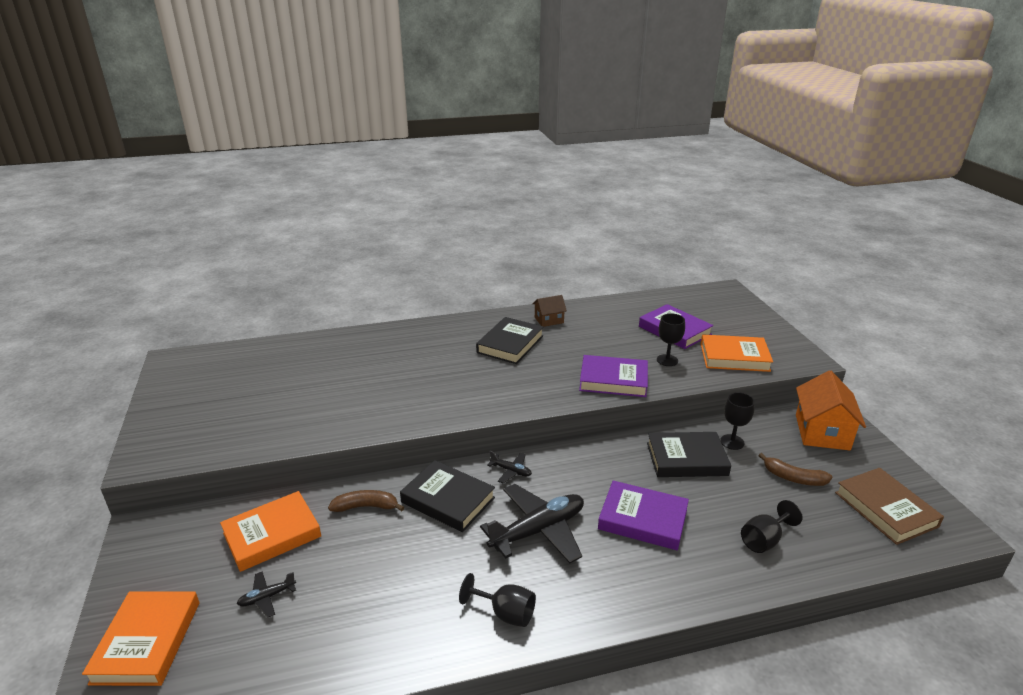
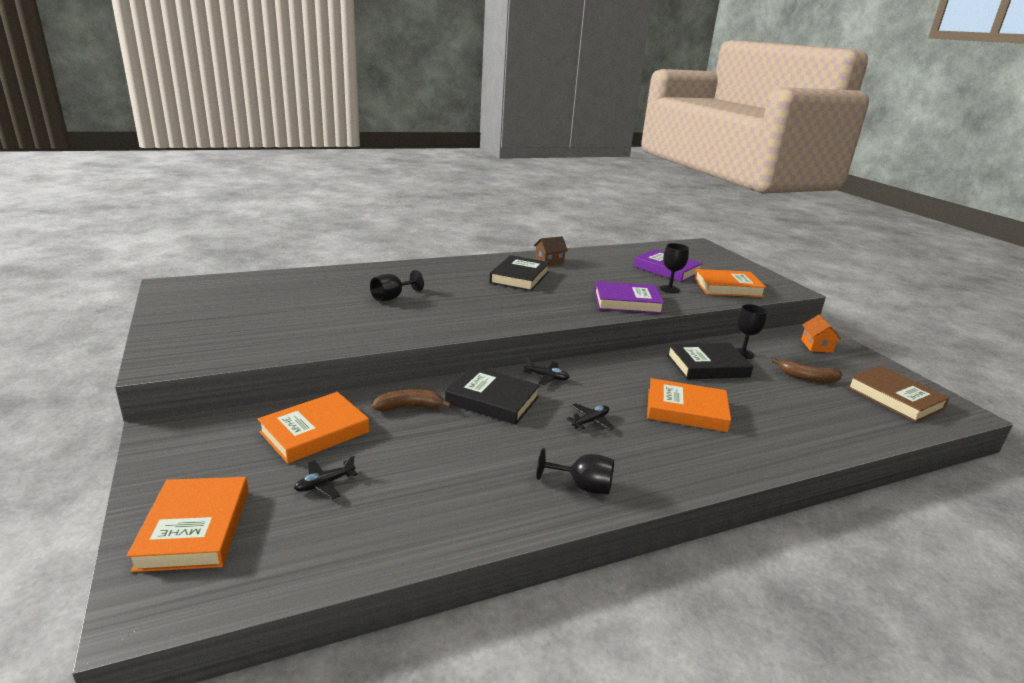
camera: 10 degrees left, 5 degrees down
black plane [480,484,584,563] -> black plane [567,403,615,430], size x0.46
purple book [598,481,689,550] -> orange book [647,378,731,432]
black goblet [741,500,802,553] -> black goblet moved to [370,270,424,301]
orange house [796,370,866,450] -> orange house [801,315,841,353], size x0.56

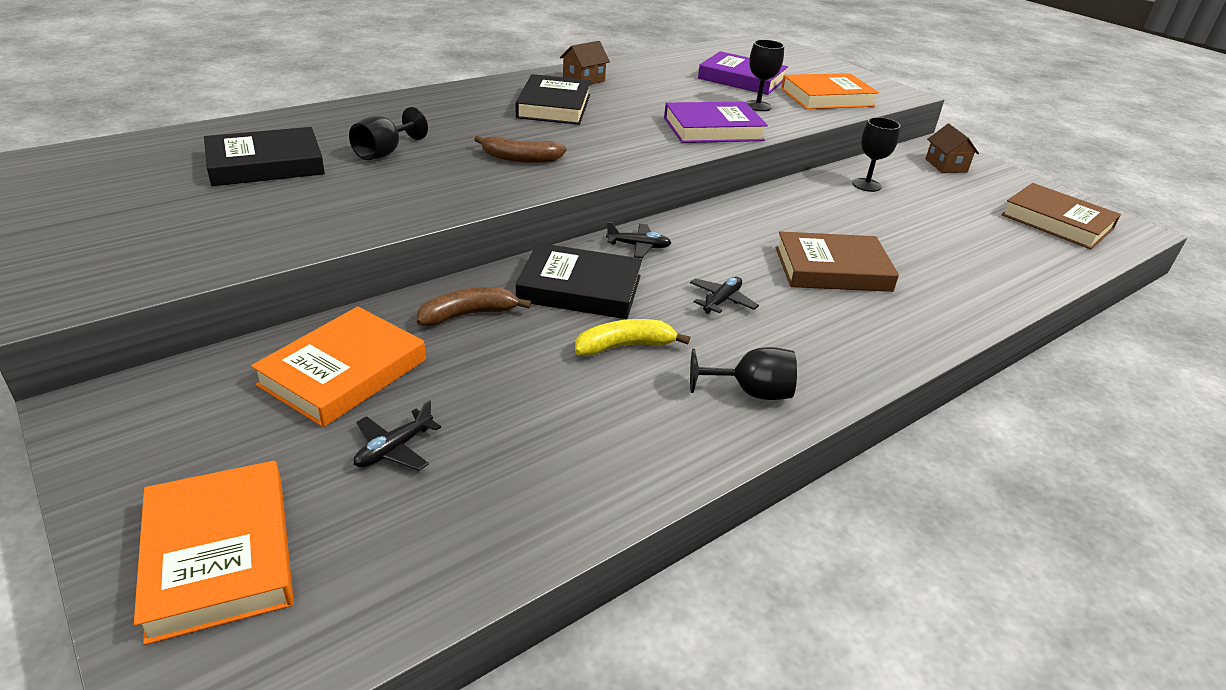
camera: 15 degrees left, 10 degrees up
orange book [647,378,731,432] -> brown book [776,231,899,292]
black book [667,343,753,379] -> black book moved to [204,127,325,186]
brown banana [772,358,842,383] -> brown banana moved to [474,136,567,163]
orange house [801,315,841,353] -> brown house [926,124,979,173]
none -> yellow banana [575,319,690,356]

